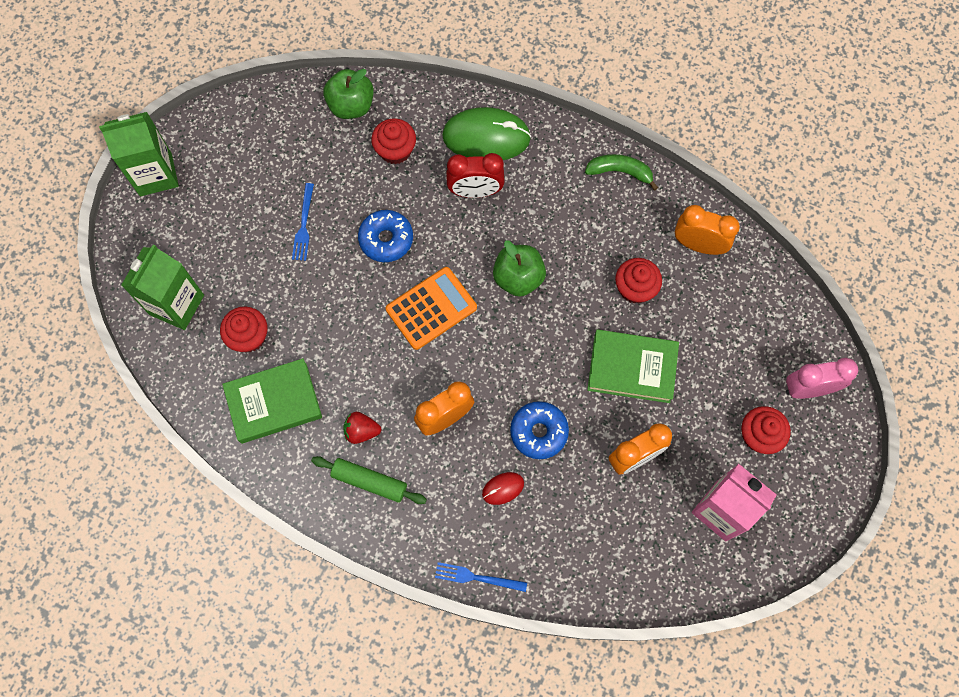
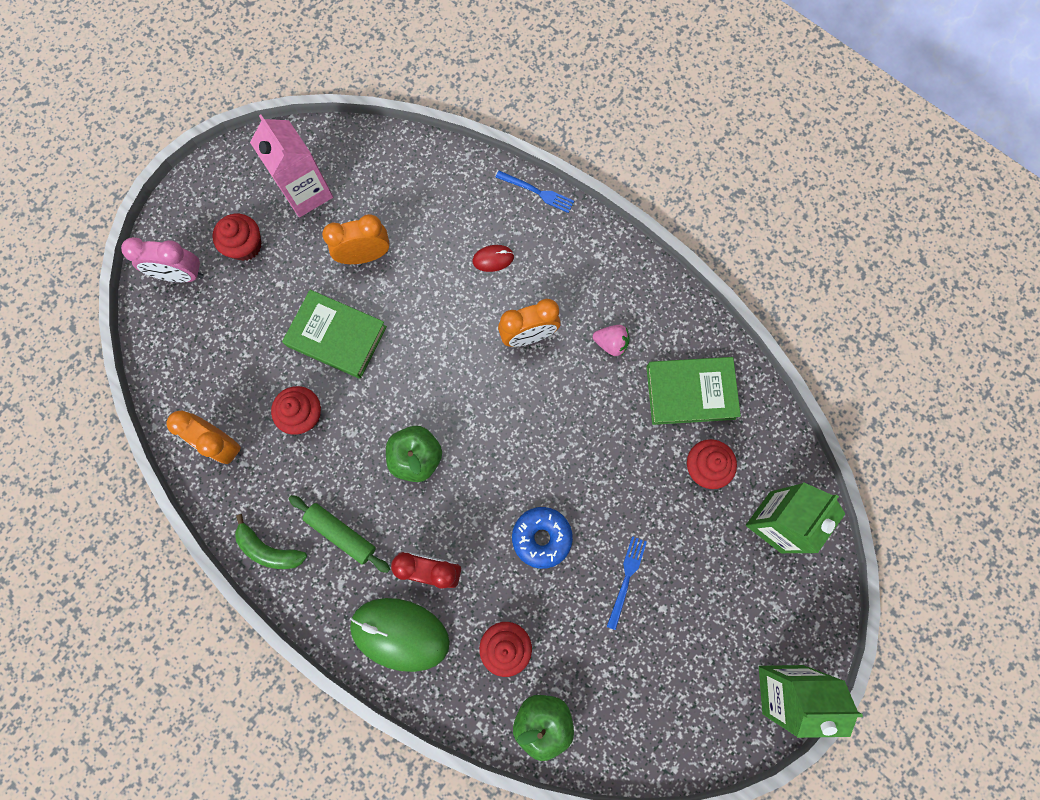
camera: 165 degrees left, 5 degrees up
green rolling pin [311,456,427,504] -> green rolling pin moved to [289,495,390,573]
red strawberry [343,412,381,444] -> pink strawberry [593,325,629,356]
orange calculator [386,267,477,350] -> none
blue donut [510,401,569,459] -> none

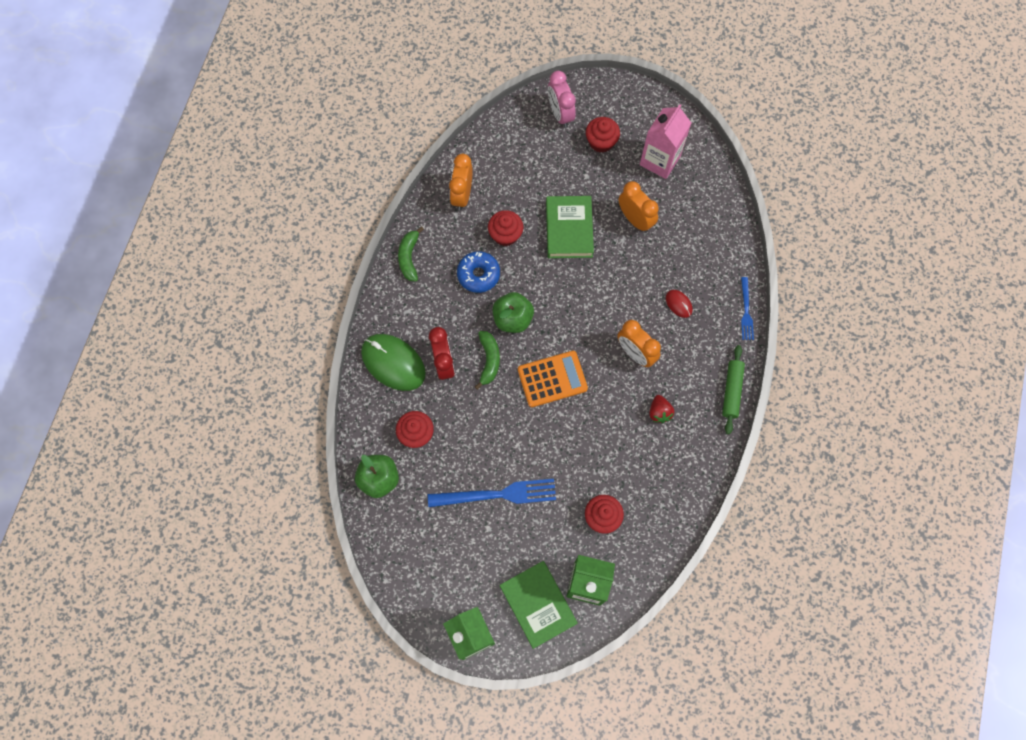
camera: 65 degrees right, 5 degrees down
green rolling pin [289,495,390,573] -> green rolling pin moved to [722,345,745,434]
green mouse [350,598,450,672] -> green mouse turned 45 degrees counterclockwise [361,334,426,391]
blue donut [512,507,573,569] -> blue donut moved to [457,251,500,293]
pink strawberry [593,325,629,356] -> red strawberry [649,395,674,423]
blue fork [607,536,647,630] -> blue fork [428,479,556,507], size x1.82
green book [646,357,741,425] -> green book moved to [500,561,578,649]
none -> green banana [475,331,500,390]
none -> orange calculator [518,351,588,407]

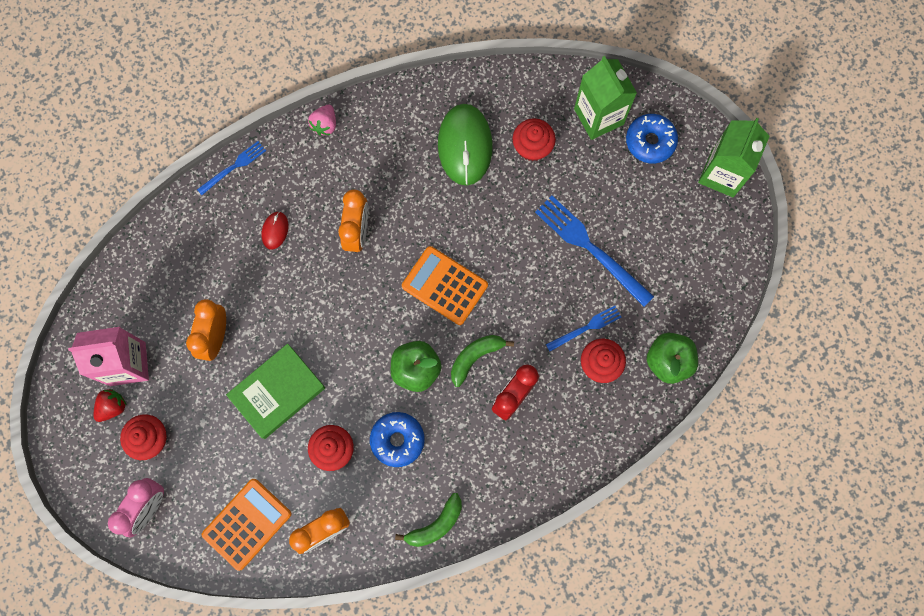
camera: 130 degrees left, 5 degrees up
green mouse [361,334,426,391] -> green mouse moved to [438,104,493,186]
green book [500,561,578,649] -> blue donut [626,114,678,164]
red strawberry [649,395,674,423] -> red strawberry moved to [94,389,126,422]
green rolling pin [722,345,745,434] -> pink strawberry [308,105,336,136]
none -> orange calculator [202,479,291,571]
none -> blue fork [546,306,621,351]

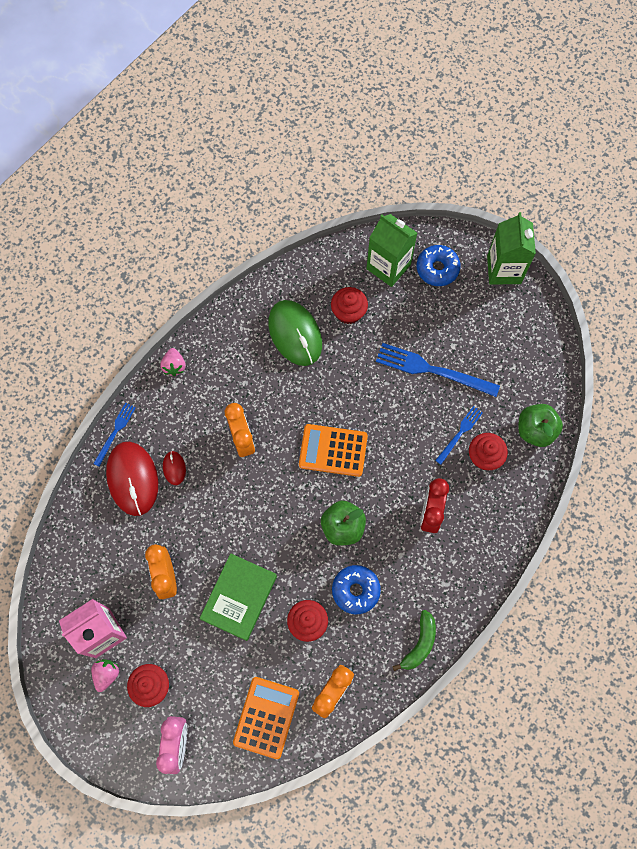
camera: 25 degrees left, 5 degrees down
red strawberry [94,389,126,422] -> pink strawberry [91,659,119,692]
green banana [451,335,514,387] -> none
none -> red mouse [106,442,158,516]

